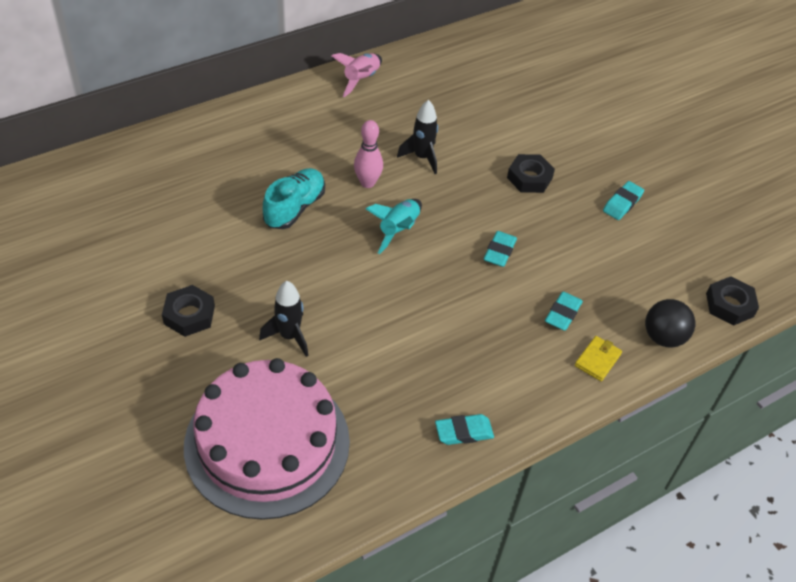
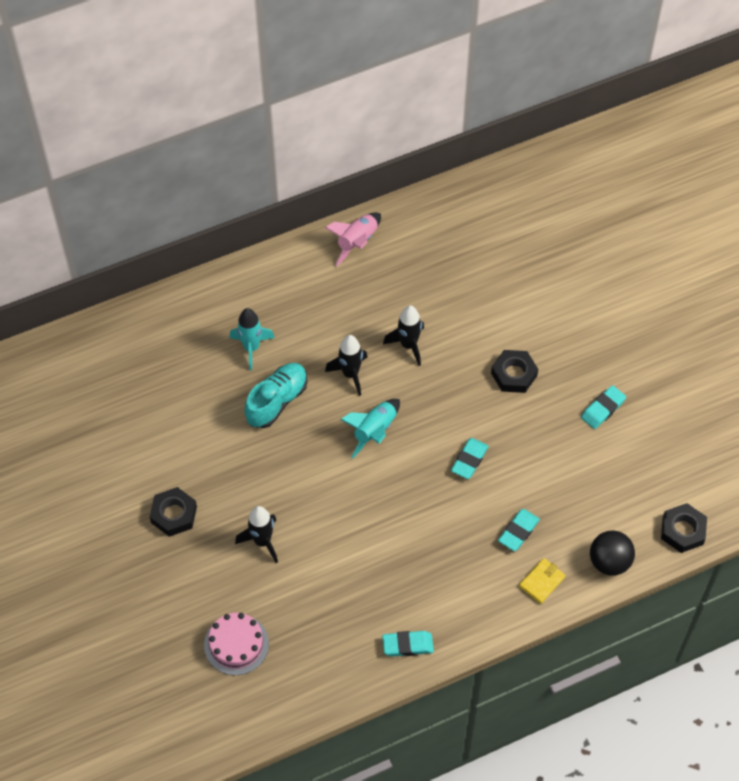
camera: 10 degrees right, 10 degrees up
pink cake [184,358,350,520] -> pink cake [204,613,269,675], size x0.46
pink bowling pin [354,120,383,188] -> black rocket [325,335,368,396]
none -> turquoise rocket [229,308,275,371]

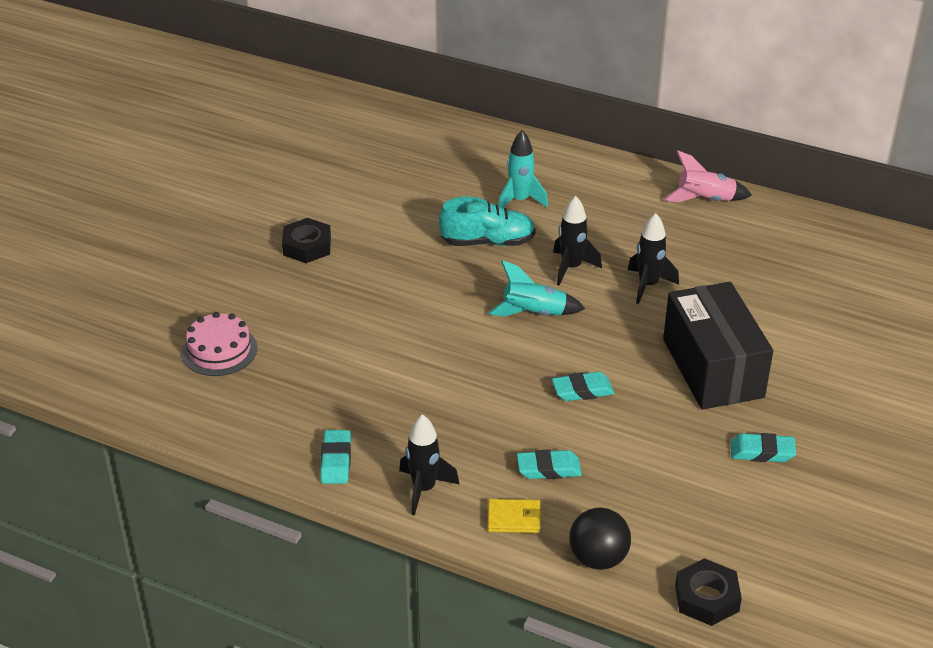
camera: 50 degrees right, 20 degrees down
black rocket [235,506,278,563] -> black rocket moved to [399,414,460,516]
turquoise eraser [382,631,434,657] -> turquoise eraser turned 45 degrees clockwise [320,430,351,484]
black nut [491,350,538,393] -> black box [663,282,773,410]

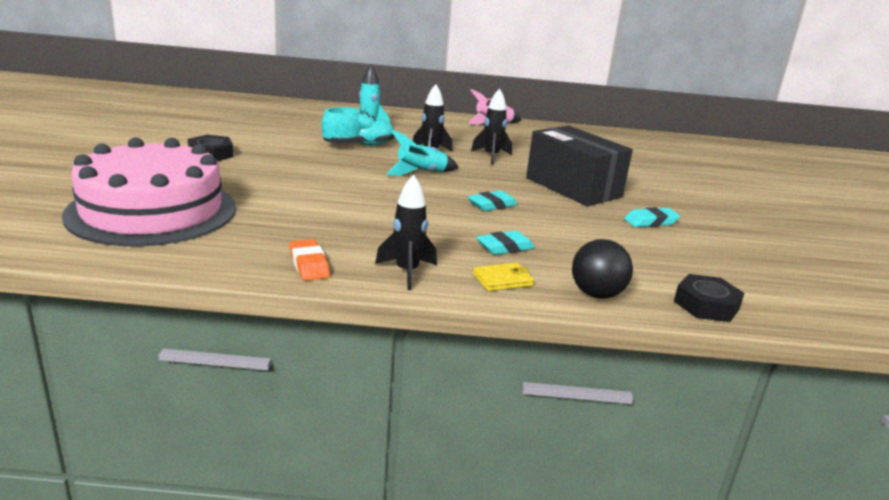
camera: 25 degrees left, 15 degrees down
pink cake [182,312,257,376] -> pink cake [62,138,236,246], size x2.18
turquoise eraser [320,430,351,484] -> orange eraser [289,239,330,281]

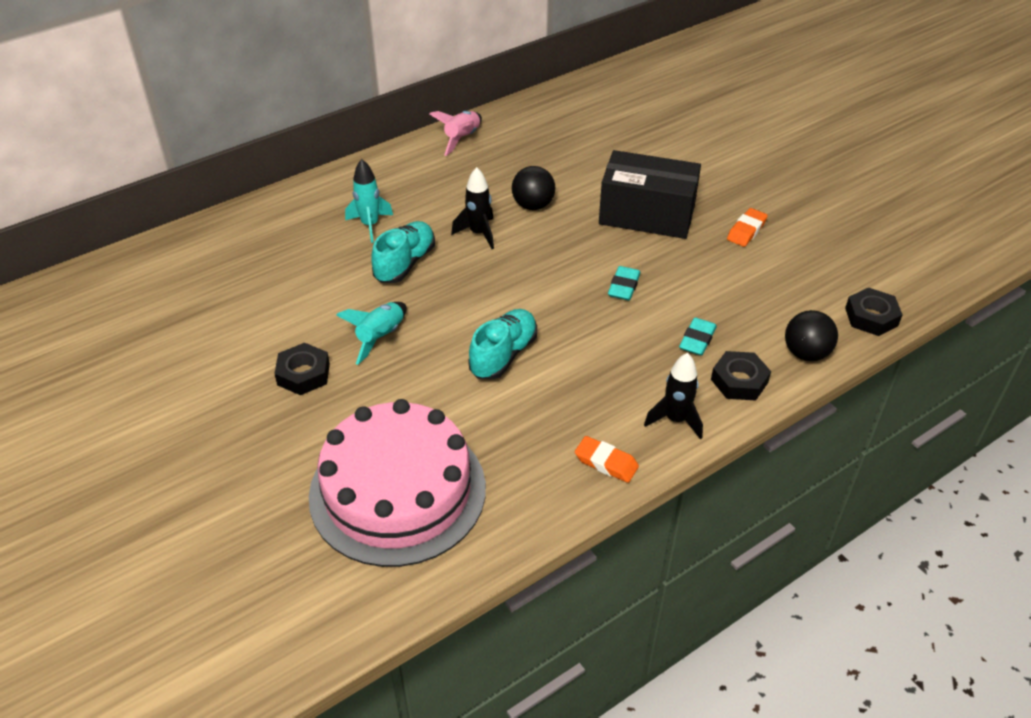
camera: 35 degrees left, 20 degrees up
turquoise rocket [387,130,459,176] -> turquoise rocket moved to [336,302,406,365]
black rocket [471,88,512,165] -> black ball [512,166,555,210]
yellow wallet [473,263,534,291] -> black nut [711,351,771,400]
turquoise eraser [624,207,680,227] -> orange eraser [727,208,768,247]
none -> turquoise shoe [468,309,537,380]

